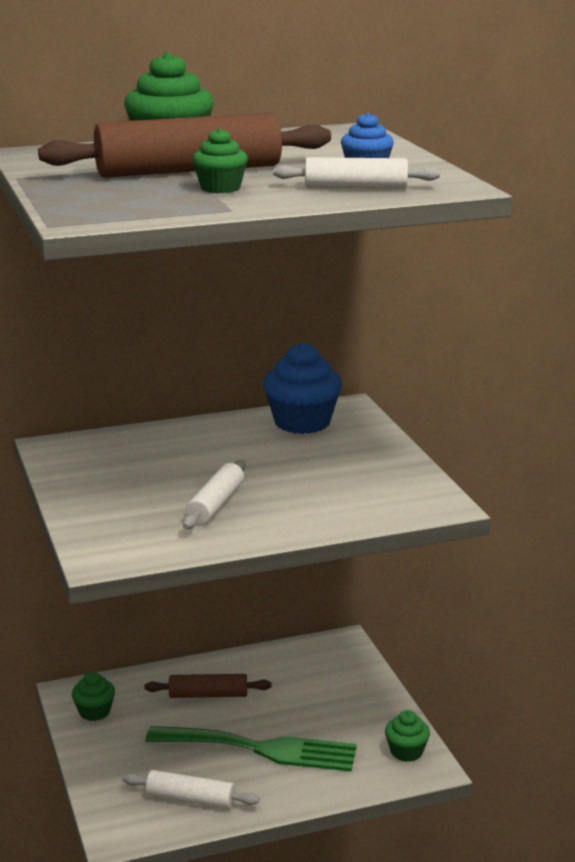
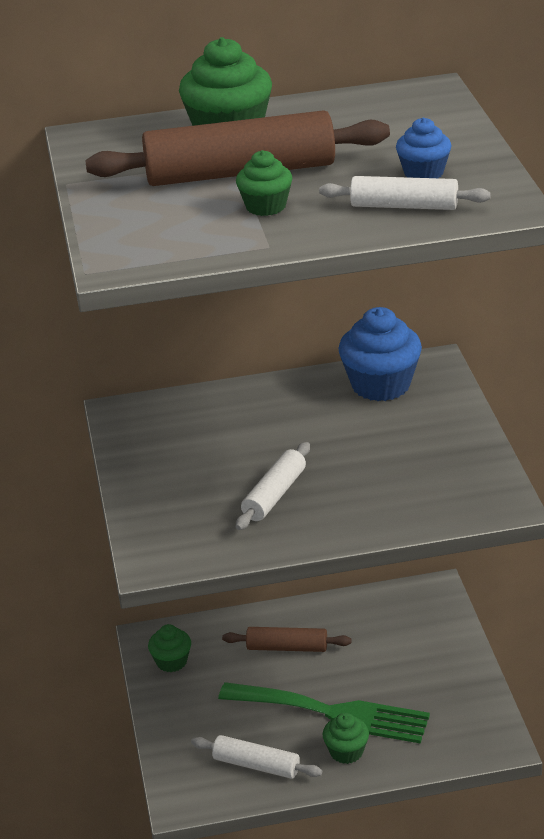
camera: 10 degrees right, 10 degrees up
green cupcake [385,710,430,762] -> green cupcake moved to [322,713,369,764]

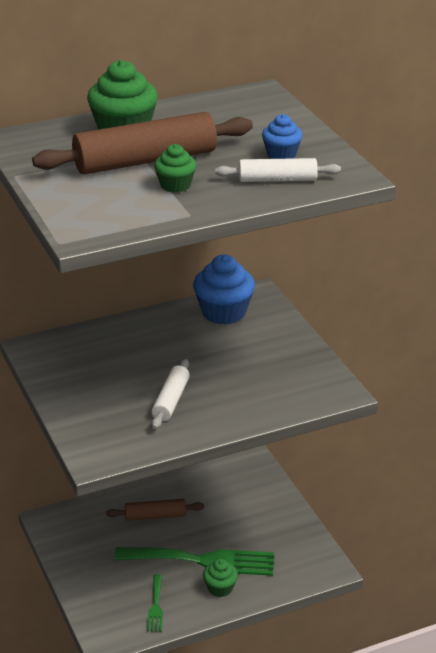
camera: 15 degrees left, 0 degrees up
green cupcake [148,624,191,672] -> none
white rolling pin [191,735,322,779] -> green fork [147,574,163,632]

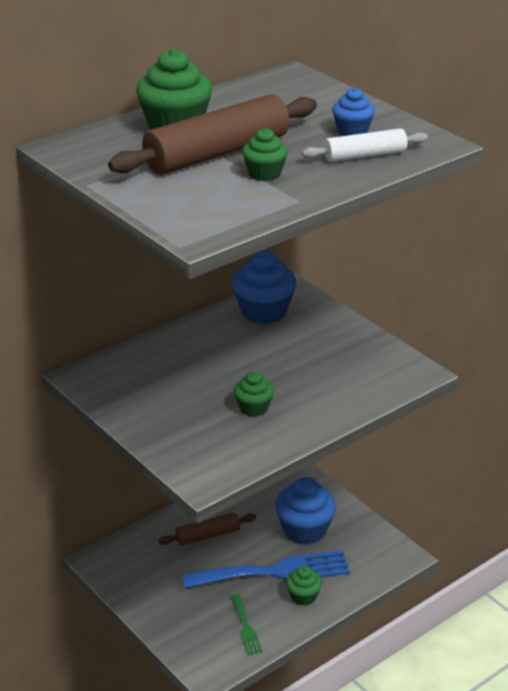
camera: 15 degrees left, 0 degrees up
green fork [114,547,274,576] -> blue fork [182,550,350,588]
white rolling pin [152,359,190,429] -> green cupcake [234,371,274,416]
none -> blue cupcake [275,477,336,545]

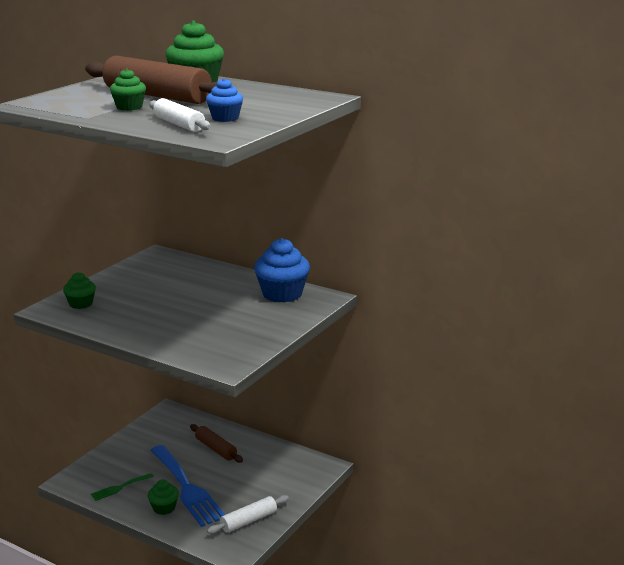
camera: 70 degrees right, 10 degrees down
green cupcake [234,371,274,416] -> green cupcake moved to [63,272,96,309]
blue cupcake [275,477,336,545] -> none
none -> white rolling pin [207,495,289,534]

